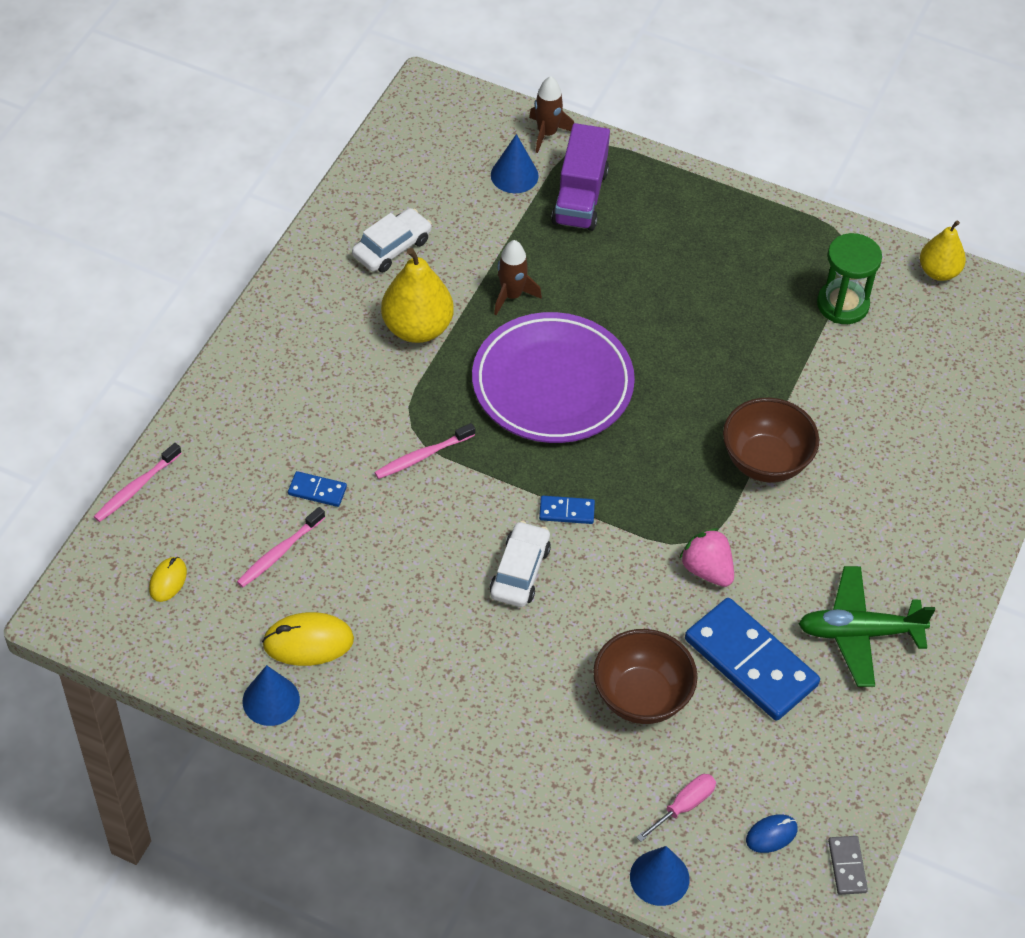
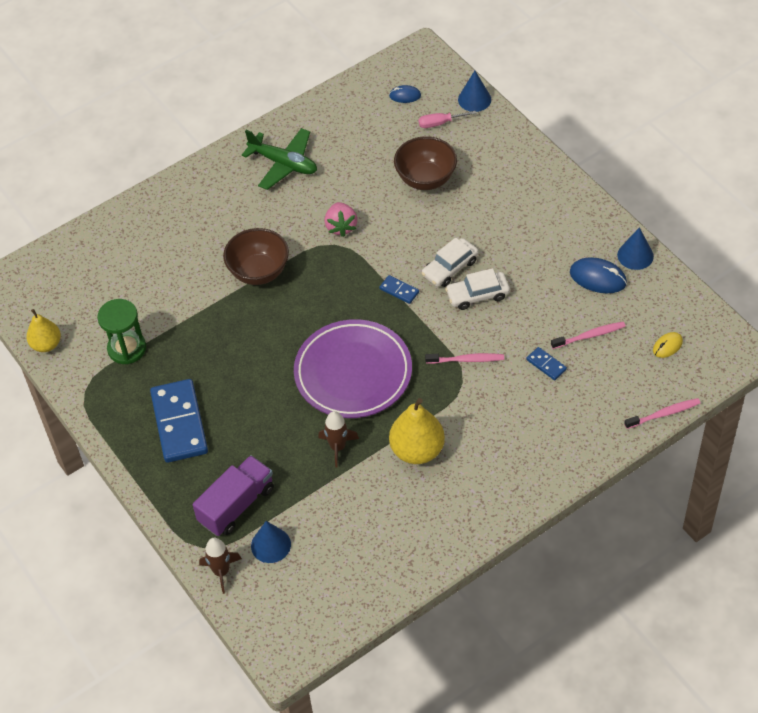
camera: 145 degrees left, 0 degrees up
yellow mouse [262,612,354,666] -> blue mouse [570,257,627,293]
white car [352,208,432,272] -> white car moved to [445,268,510,310]
blue domino [685,598,820,721] -> blue domino moved to [150,379,208,463]
grey domino [828,836,868,895] -> none

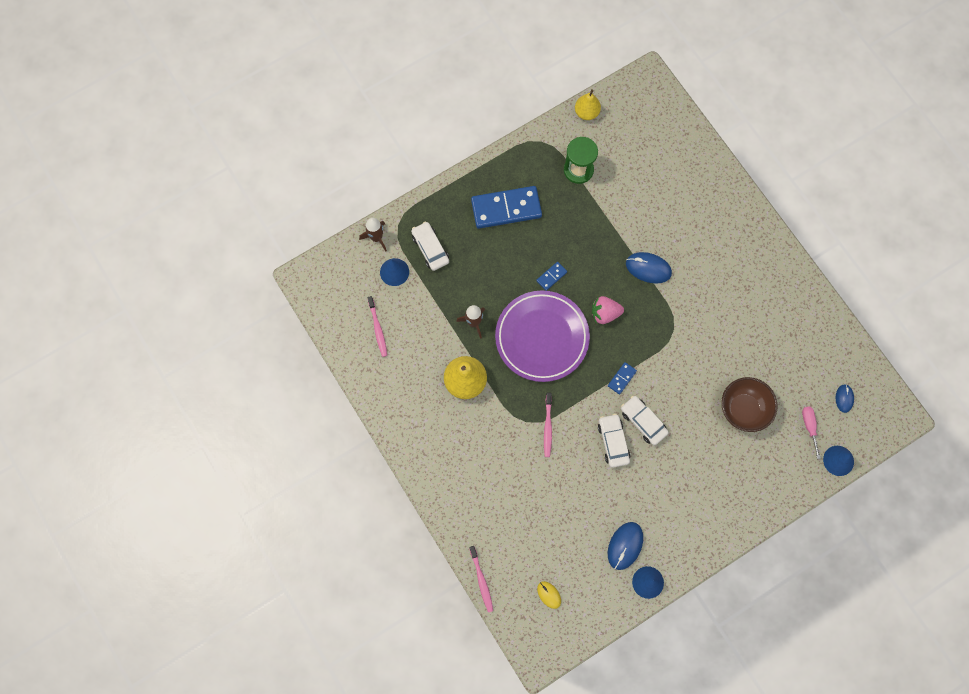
camera: 90 degrees right, 20 degrees up
purple truck [193,455,274,536] -> white car [411,222,449,271]
brown bowl [223,228,289,285] -> blue mouse [626,252,672,284]
green plane [242,128,317,190] -> none
pink strawberry [324,202,357,237] -> pink strawberry moved to [592,296,624,324]
blue domino [526,347,567,380] -> blue domino moved to [536,262,567,291]
pink toothbrush [551,322,626,349] -> pink toothbrush moved to [368,296,387,357]

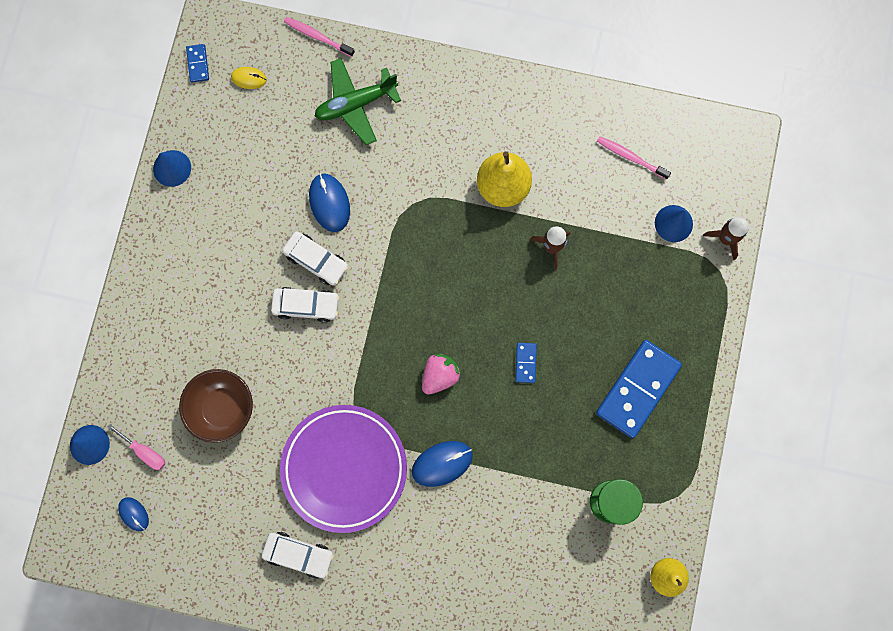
camera: 135 degrees right, 5 degrees up
white car [411,222,449,271] -> white car moved to [262,532,334,579]
purple plate [495,290,590,382] -> purple plate moved to [280,405,407,533]
pink toothbrush [544,393,552,457] -> none
blue domino [608,362,637,394] -> blue domino moved to [186,44,209,83]
blue mouse [608,522,643,570] -> blue mouse moved to [309,173,350,232]
none -> green plane [315,58,401,145]

